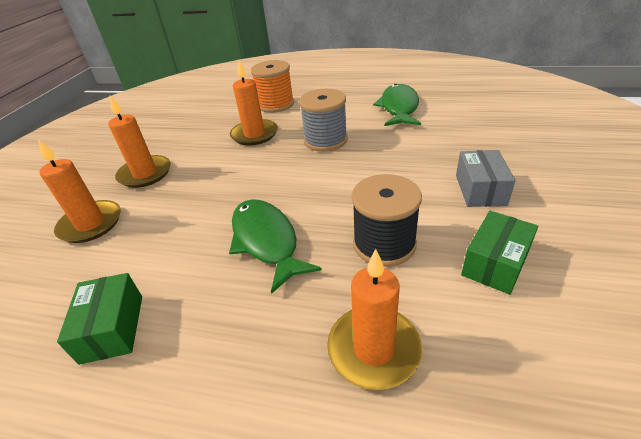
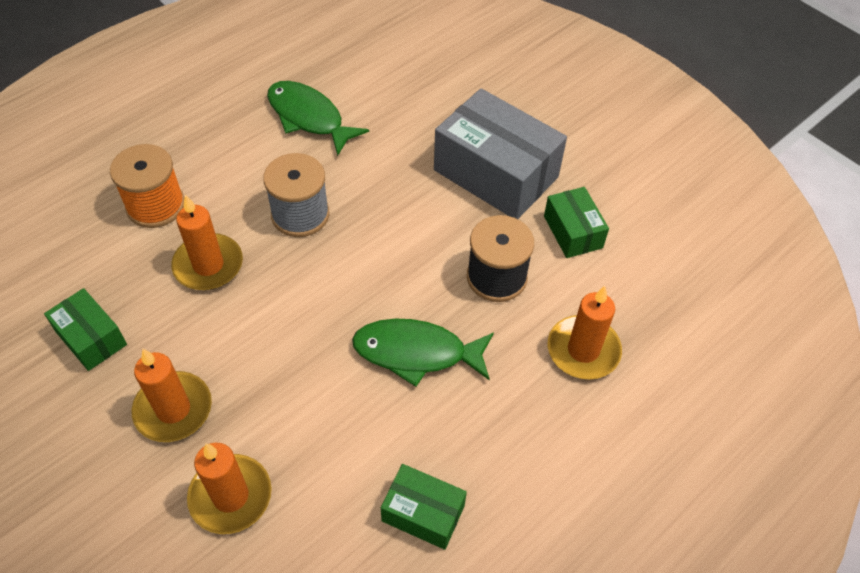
camera: 60 degrees left, 15 degrees up
grey box [456,150,516,207] -> grey box [434,88,567,219], size x1.92
none -> green box [44,288,127,371]

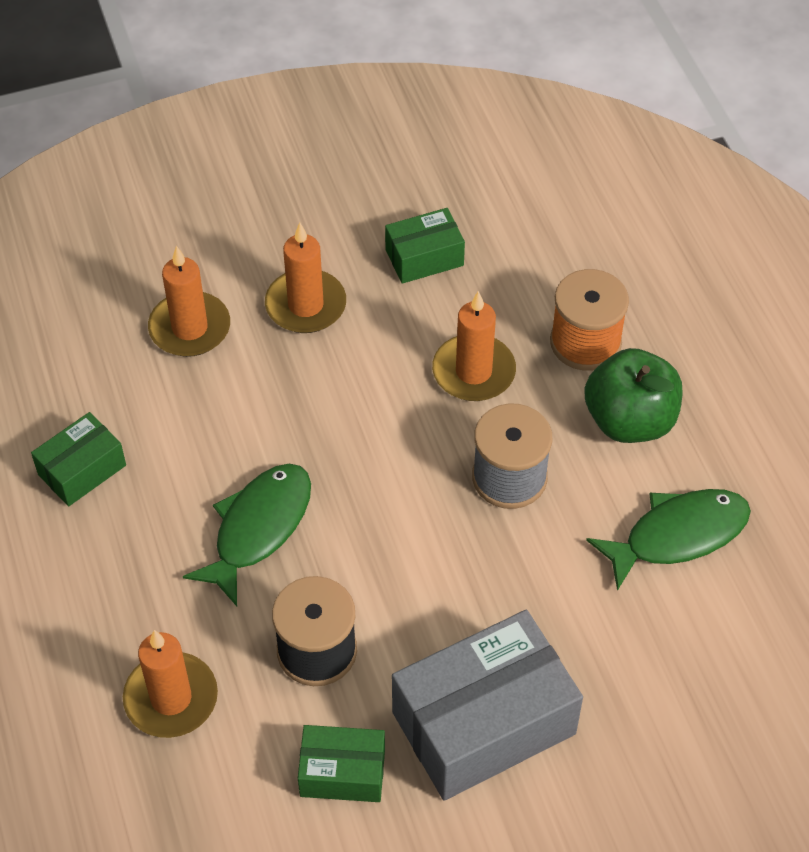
camera: 115 degrees right, 0 degrees up
none -> green apple [584,348,683,443]

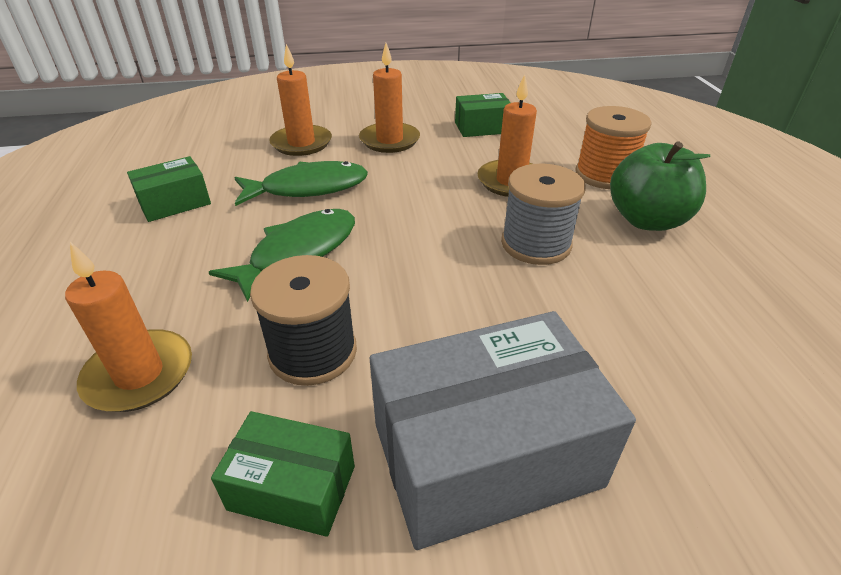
camera: 10 degrees right, 15 degrees down
green fish [586,489,751,591] -> green fish moved to [234,161,368,206]

